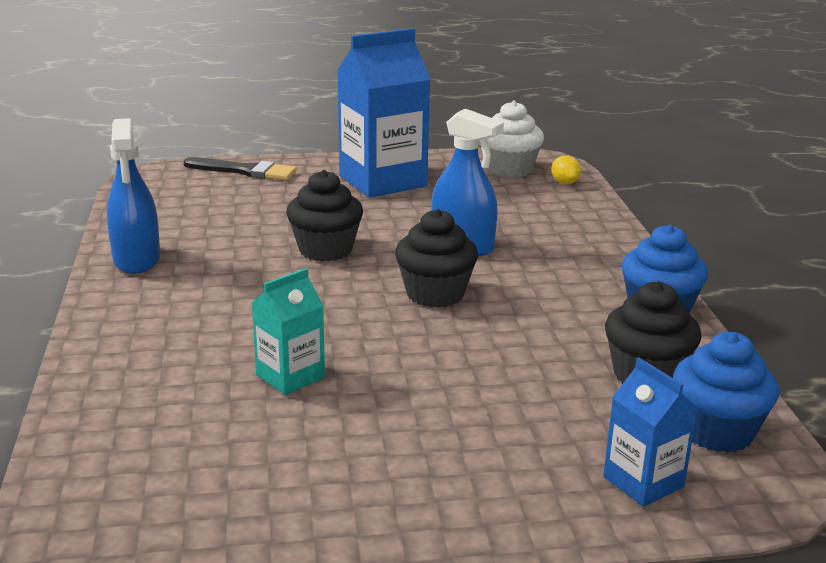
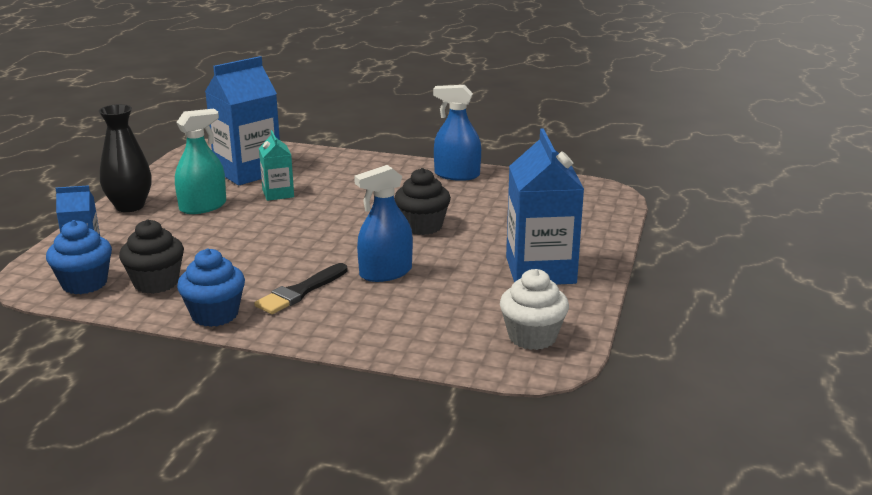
camera: 115 degrees right, 0 degrees up
black brush [184,157,297,180] -> black brush moved to [254,263,348,314]
black cupcake [395,209,478,308] -> none
yellow lemon [551,155,581,184] -> none
none -> black vase [99,104,152,212]
none -> turquoise spray bottle [175,109,226,214]
none -> blue carton [205,56,280,186]

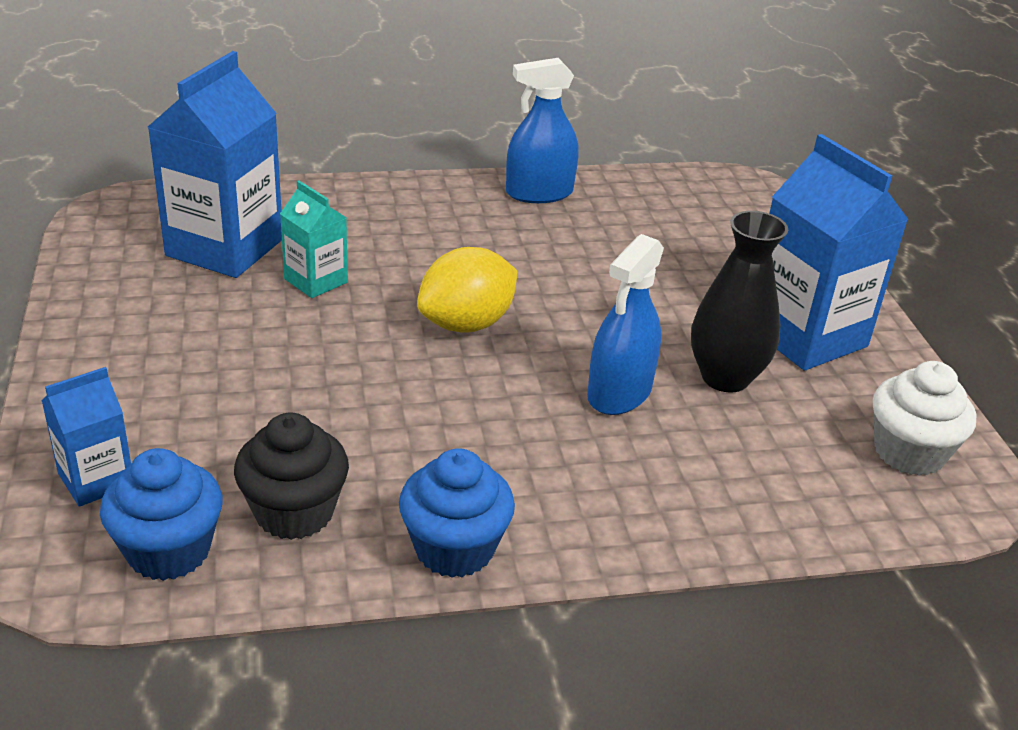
camera: 30 degrees left, 10 degrees up
black vase [99,104,152,212] -> black vase moved to [691,211,788,393]
turquoise spray bottle [175,109,226,214] -> none
black brush [254,263,348,314] -> none
black cupcake [394,168,451,235] -> none
none -> yellow lemon [417,247,517,333]

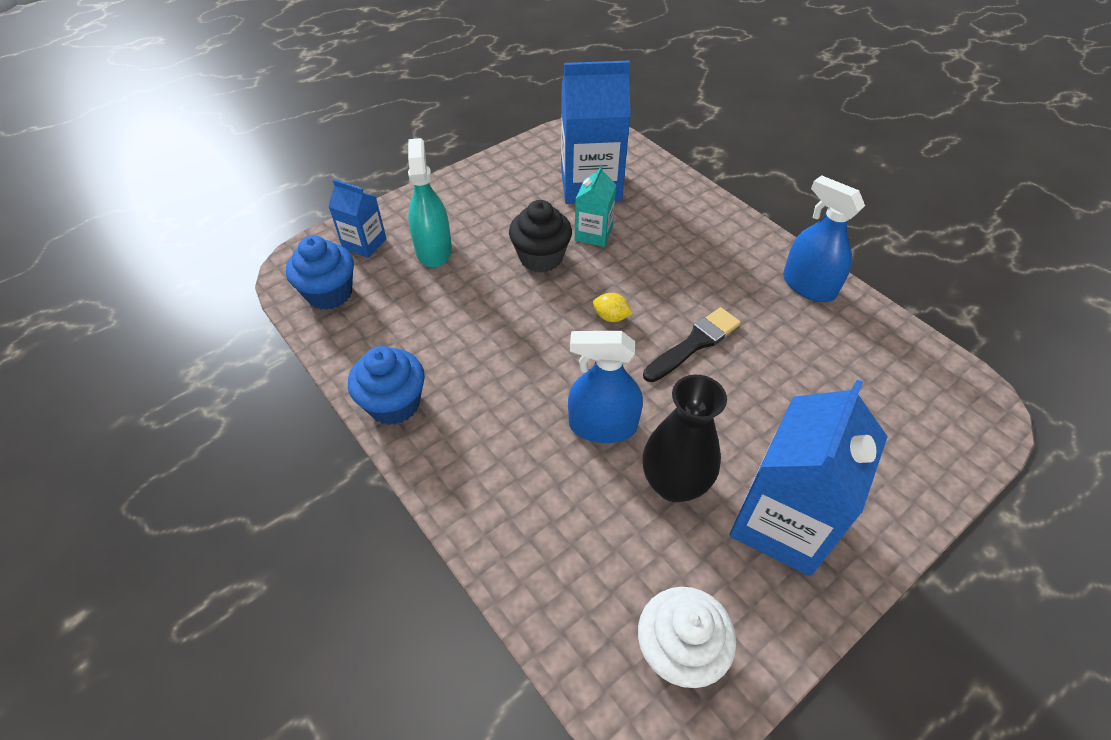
camera: 65 degrees right, 15 degrees up
black cupcake [234,412,349,540] -> black cupcake moved to [509,200,572,273]
yellow lemon [417,247,517,333] -> yellow lemon [593,293,633,322], size x0.47
none -> turquoise spray bottle [408,138,452,268]
none -> black brush [643,307,741,382]

